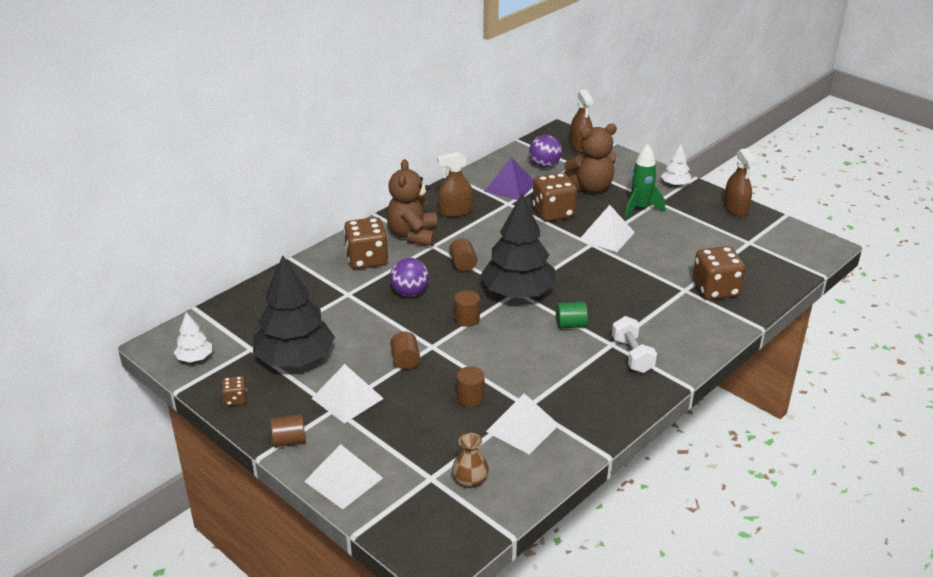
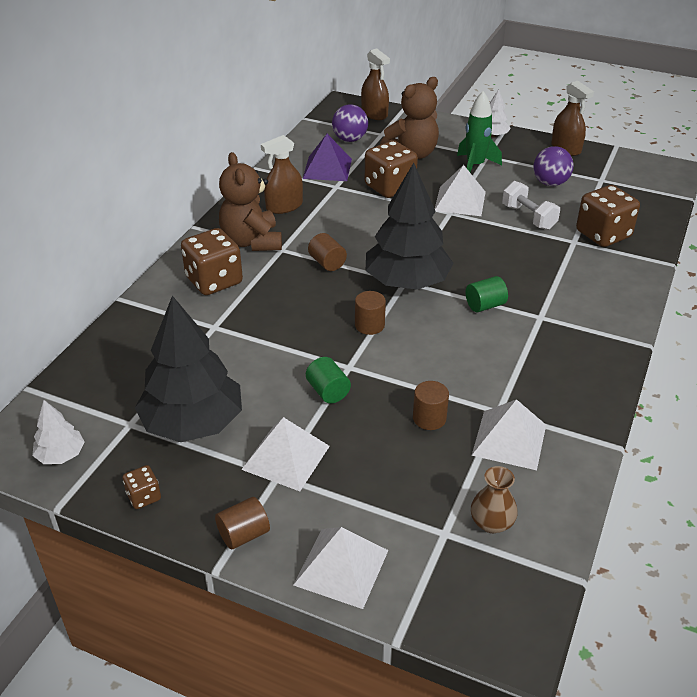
camera: 20 degrees left, 5 degrees up
purple ball [390,258,429,297] -> purple ball moved to [533,146,574,186]
brown cylinder [390,331,420,369] -> green cylinder [306,357,351,403]
white dumbbell [612,316,657,373] -> white dumbbell moved to [502,181,560,230]

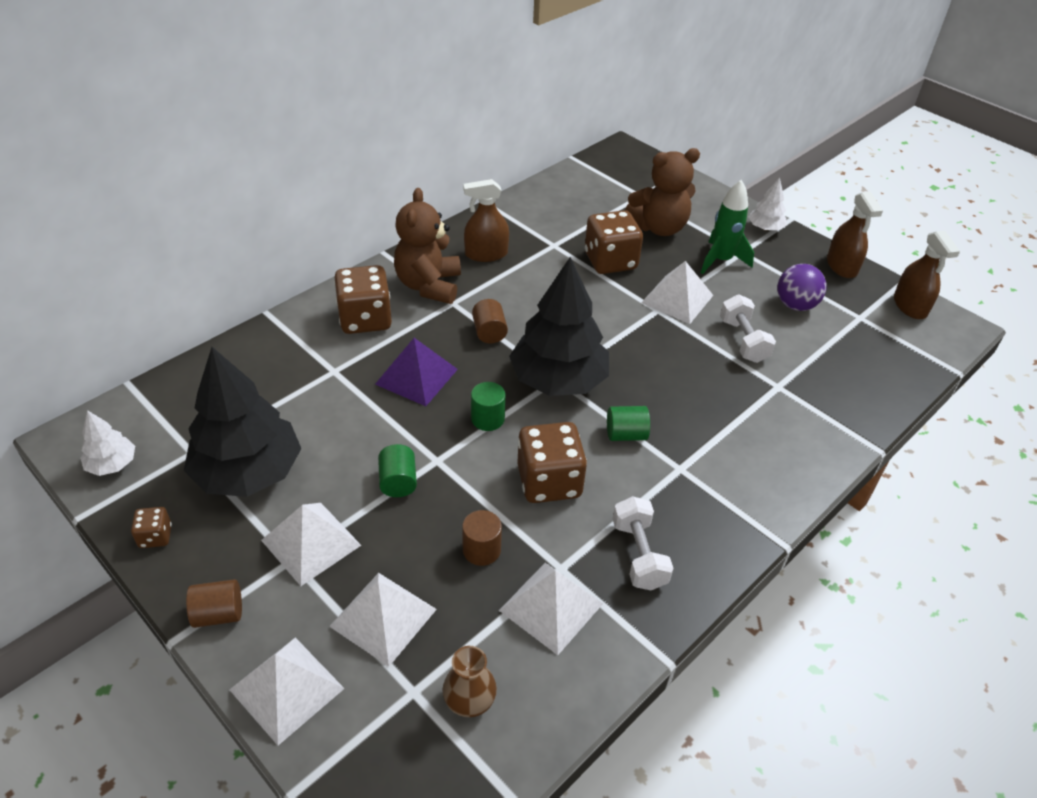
camera: 20 degrees right, 5 degrees up
purple pyramid [303,134,352,181] -> purple pyramid moved to [375,338,458,406]
purple ball [332,104,368,142] -> none
brown cylinder [355,291,386,335] -> green cylinder [471,382,506,431]
brown spray bottle [361,49,390,120] -> brown spray bottle moved to [894,231,960,319]
brown dice [576,185,640,247] -> brown dice moved to [517,422,587,503]
none -> white pyramid [329,573,437,667]
none -> white dumbbell [612,496,673,590]

